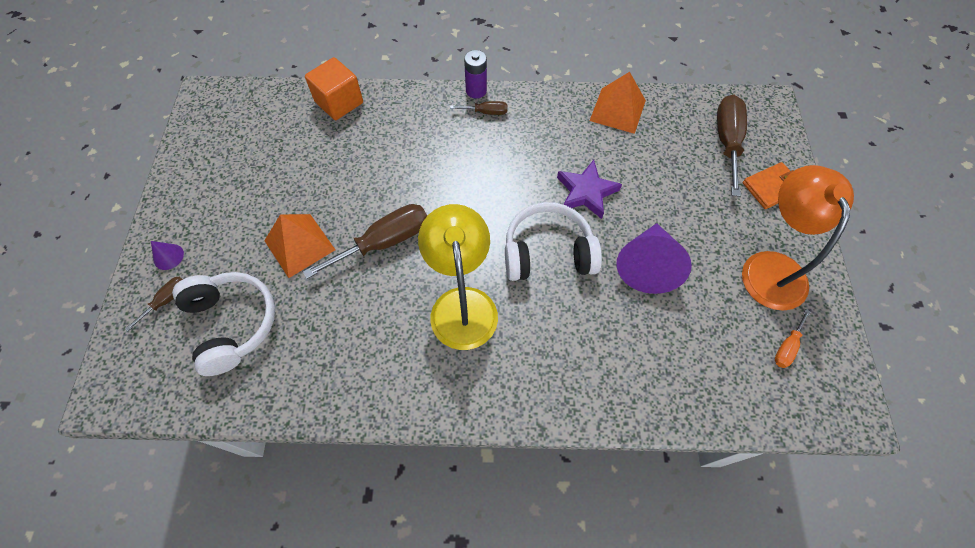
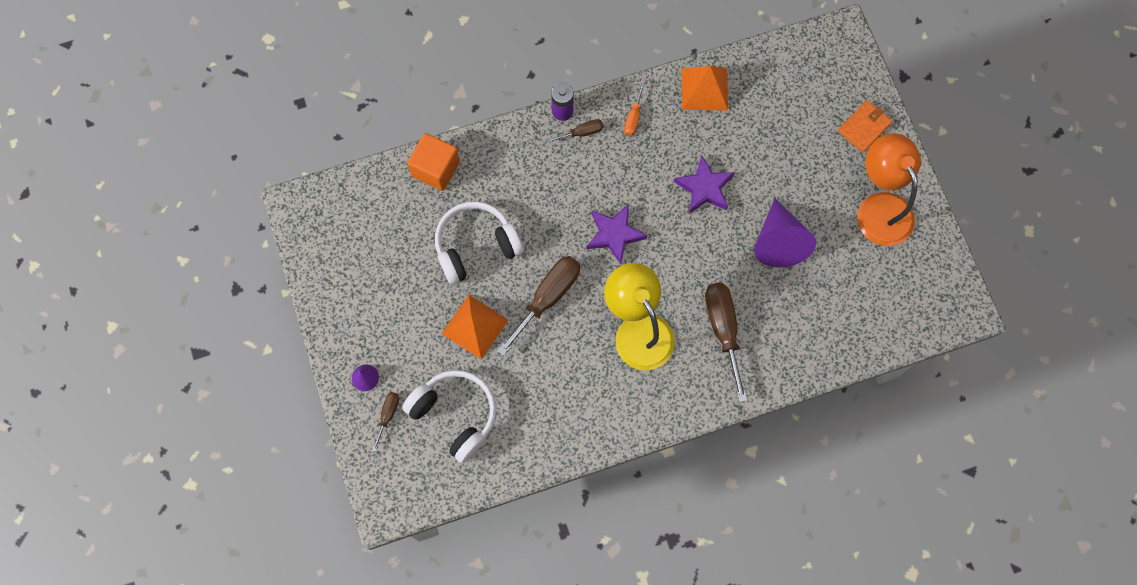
camera: 20 degrees left, 10 degrees up
white headphones [505,202,602,281] -> white headphones moved to [435,201,523,284]
brown screwdriver [717,95,747,197] -> brown screwdriver moved to [705,283,747,402]
orange screwdriver [775,309,811,368] -> orange screwdriver moved to [624,83,645,136]
none -> purple star [587,204,647,265]

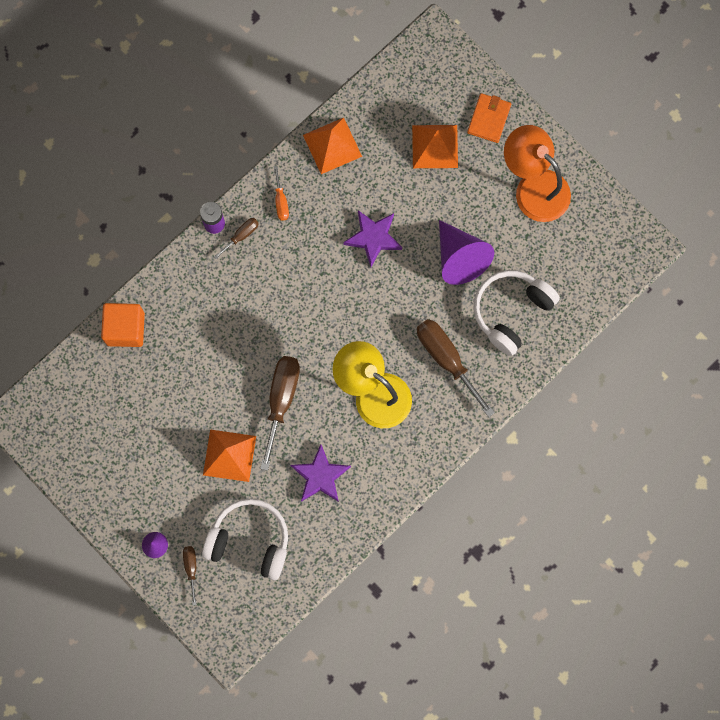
camera: 25 degrees left, 5 degrees up
white headphones [435,201,523,284] -> white headphones moved to [474,270,560,356]
purple star [587,204,647,265] -> purple star moved to [290,445,351,502]
none -> orange pyramid [412,125,458,168]

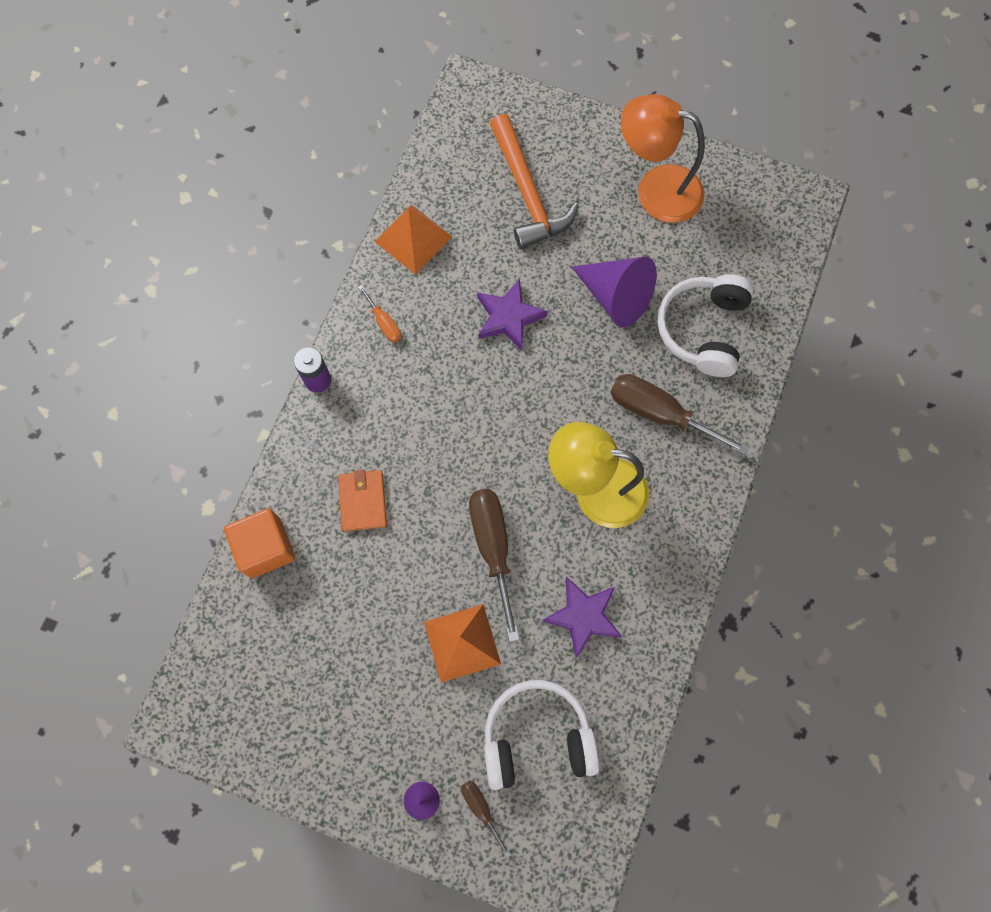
camera: 25 degrees left, 5 degrees down
brown screwdriver [214,218,259,259] -> none
orange pyramid [412,125,458,168] -> orange hammer [490,114,579,249]
orange wallet [467,93,511,143] -> orange wallet moved to [338,470,387,531]

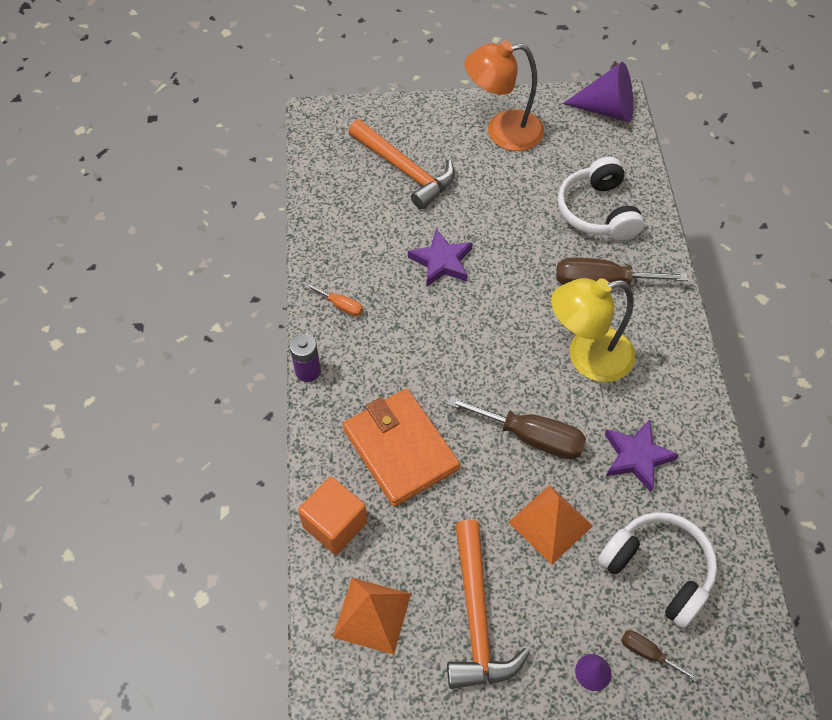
camera: 25 degrees left, 15 degrees down
orange wallet [338,470,387,531] -> orange wallet [343,389,460,507], size x1.84
orange pyramid [375,205,452,275] -> orange pyramid moved to [333,578,411,655]
brown screwdriver [469,489,520,642] -> brown screwdriver turned 150 degrees clockwise [447,396,586,459]
white headphones [484,680,599,790] -> white headphones turned 75 degrees clockwise [598,512,717,628]
purple cone [572,257,657,327] -> purple cone moved to [563,62,633,123]
none -> orange hammer [447,520,530,689]

